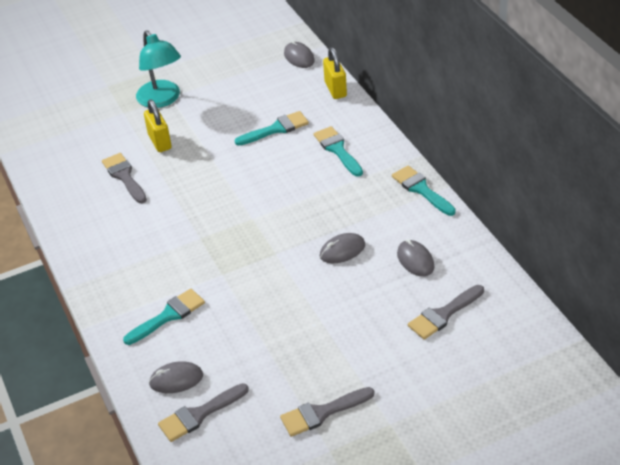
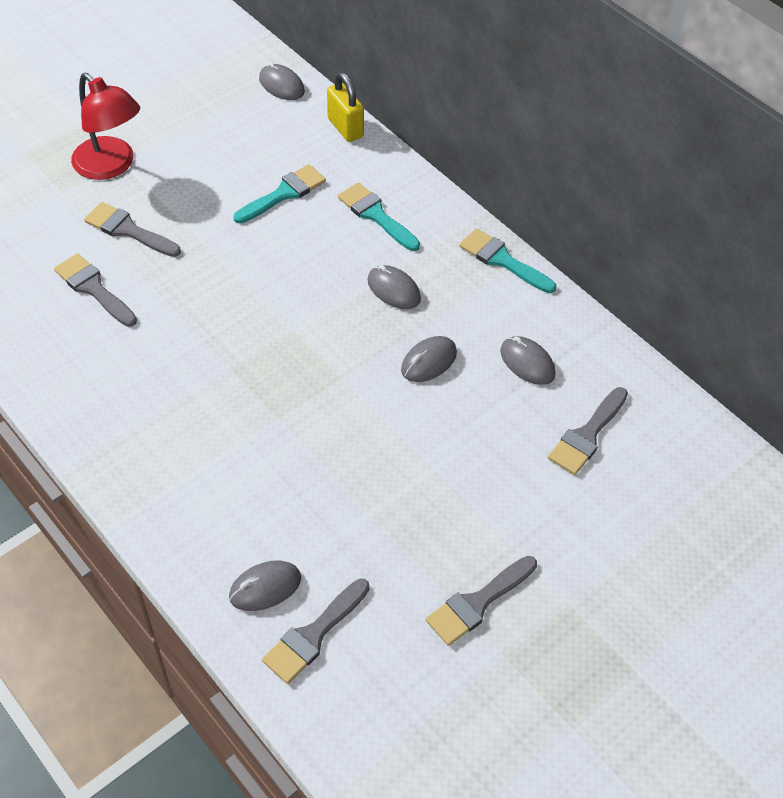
camera: 20 degrees left, 10 degrees up
turquoise brush [123,289,205,345] -> none
turquoise lamp [136,30,181,108] -> red lamp [71,73,140,180]
yellow padlock [144,99,172,152] -> grey brush [84,202,181,257]
none -> grey mouse [367,265,421,309]

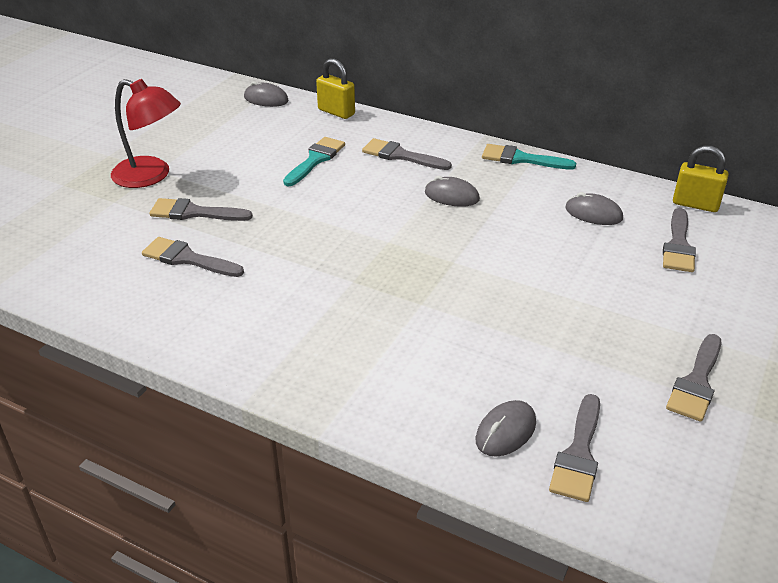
camera: 20 degrees left, 15 degrees down
turquoise brush [338,182,420,251] -> grey brush [362,138,452,170]
grey mouse [401,336,457,382] -> none
none -> yellow padlock [673,146,729,212]

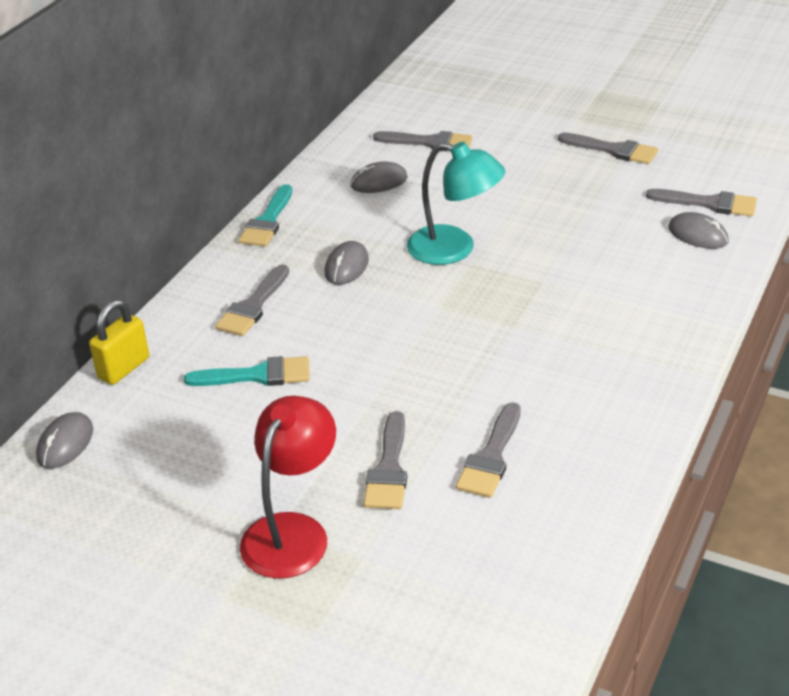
camera: 90 degrees left, 0 degrees up
turquoise brush [283,137,345,186] -> turquoise brush turned 150 degrees clockwise [184,356,310,386]
grey mouse [565,192,623,225] -> grey mouse turned 45 degrees clockwise [350,162,408,193]
yellow padlock [673,146,729,212] -> none
none -> turquoise lamp [407,142,505,265]

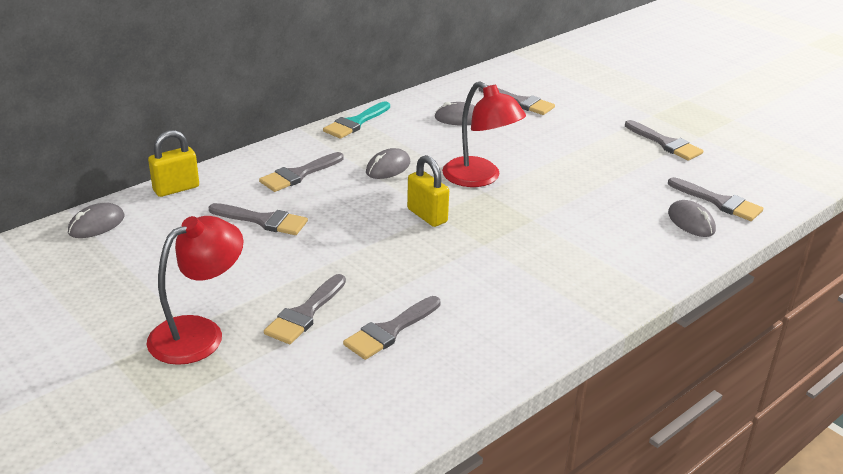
camera: 20 degrees right, 5 degrees down
turquoise brush [184,356,310,386] -> grey brush [209,203,308,235]
turquoise lamp [407,142,505,265] -> red lamp [442,82,526,187]
none -> yellow padlock [407,155,449,227]

